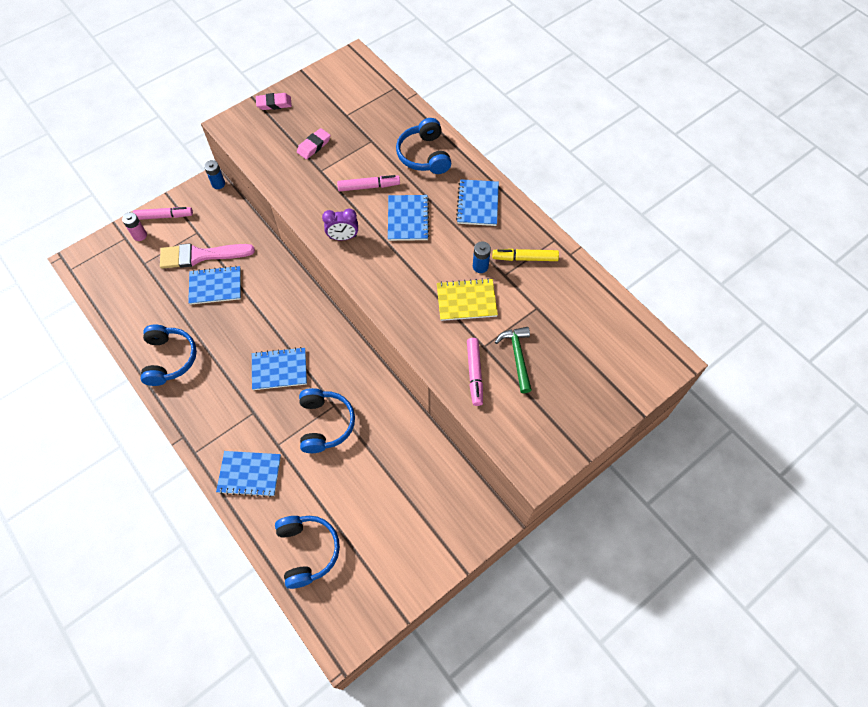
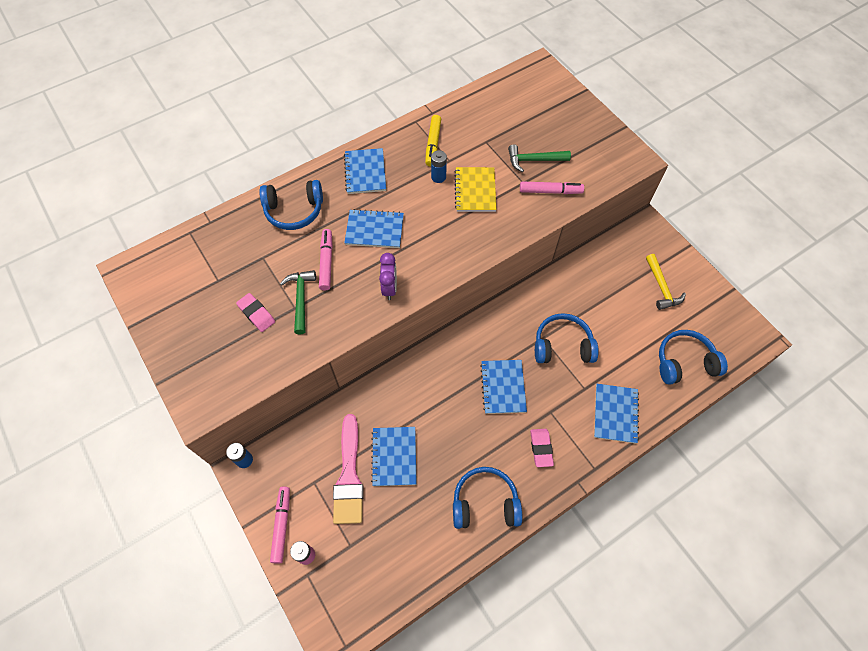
camera: 85 degrees left, 0 degrees up
pink eraser [256,93,292,110] -> pink eraser moved to [530,429,554,467]
blue notebook [456,179,499,226] -> blue notebook turned 75 degrees clockwise [344,148,386,194]
none -> green hammer [280,270,316,335]
none -> yellow hammer [646,254,686,310]

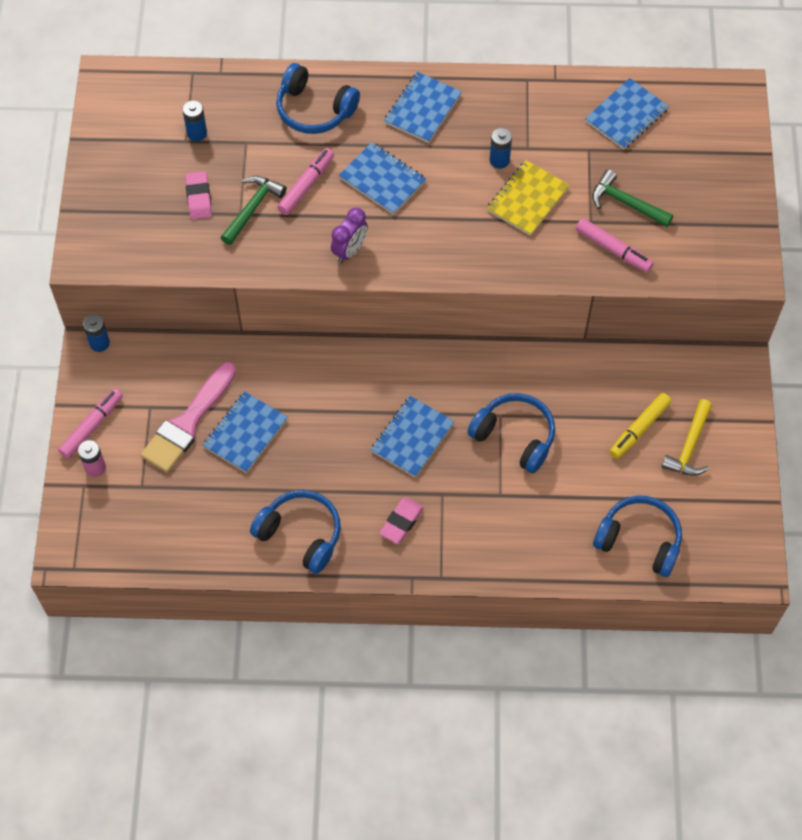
camera: 35 degrees right, 0 degrees up
yellow marker [425,115,441,166] -> yellow marker moved to [610,393,671,459]
blue notebook [594,384,639,444] -> blue notebook moved to [585,78,669,149]
none -> blue battery [182,100,207,141]

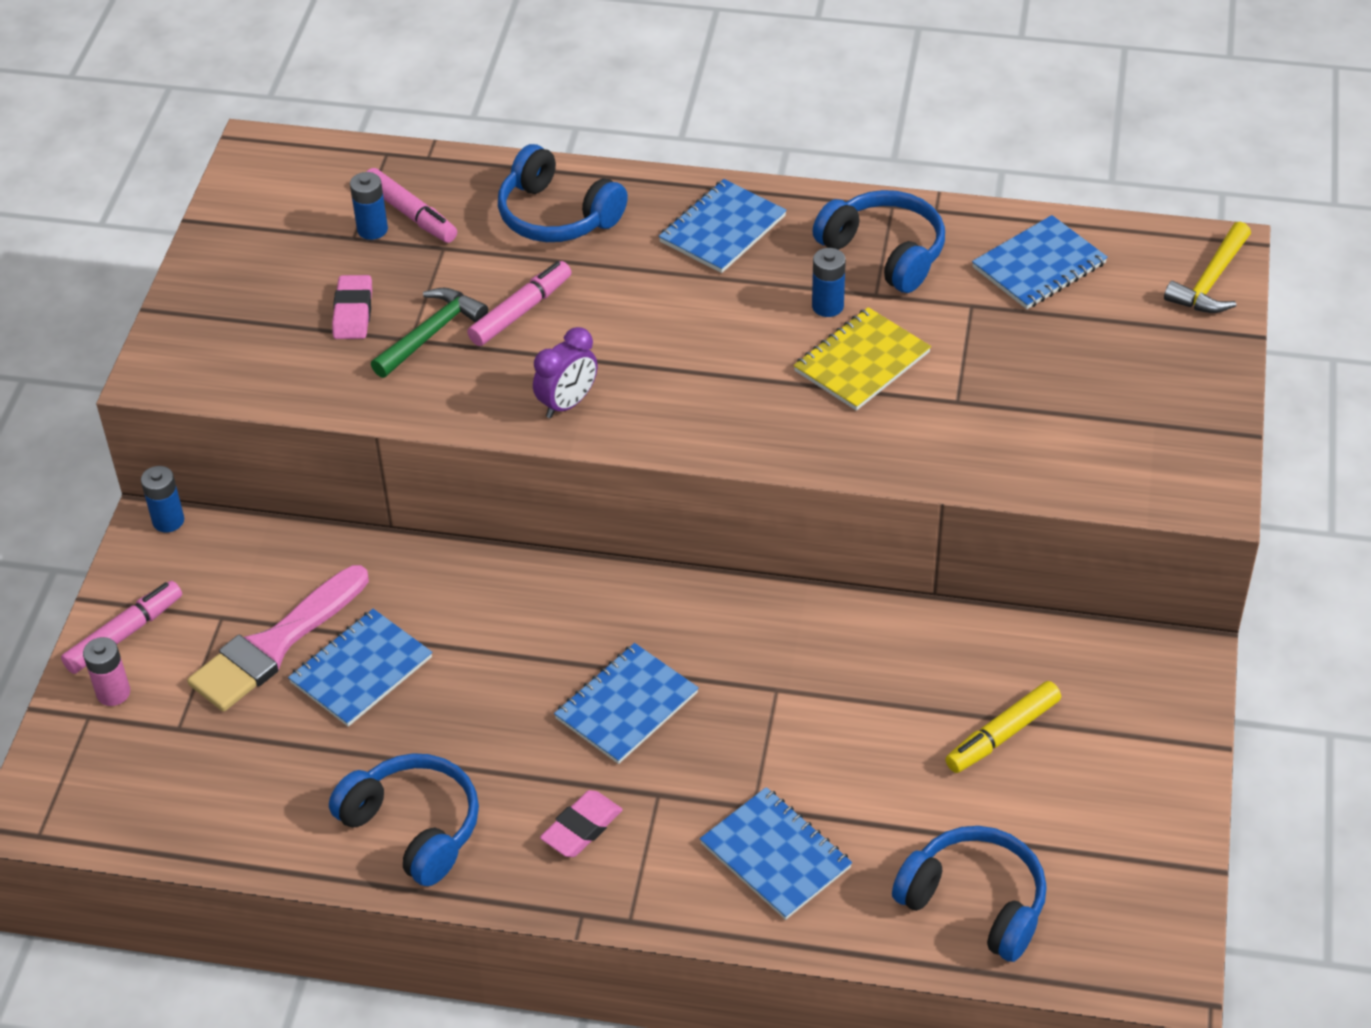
camera: 10 degrees right, 15 degrees down
blue notebook [339,142,426,215] -> blue notebook moved to [700,787,852,920]
blue headphones [467,393,555,473] -> blue headphones moved to [813,190,945,293]
pink marker [576,218,653,272] -> pink marker moved to [366,168,457,243]
green hammer [592,169,673,227] -> none
yellow hammer [661,399,712,476] -> yellow hammer moved to [1164,222,1251,313]

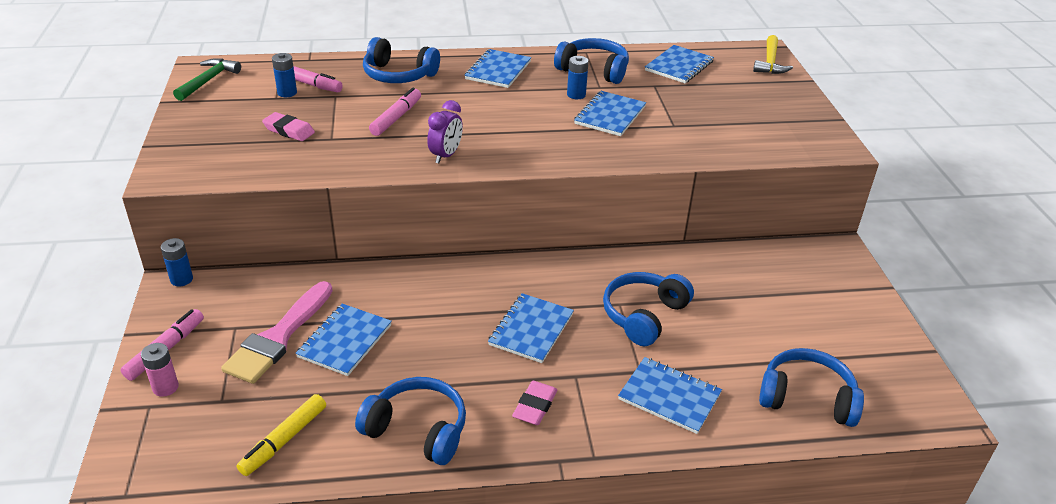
camera: 20 degrees left, 10 degrees down
pink eraser [332,275,372,339] -> pink eraser turned 45 degrees counterclockwise [262,112,315,141]
green hammer [371,288,488,378] -> green hammer moved to [173,58,241,101]
yellow notebook [794,307,931,411] -> blue notebook [574,91,646,136]
yellow marker [945,681,1061,773] -> yellow marker moved to [236,394,326,476]
none -> blue headphones [603,272,694,346]

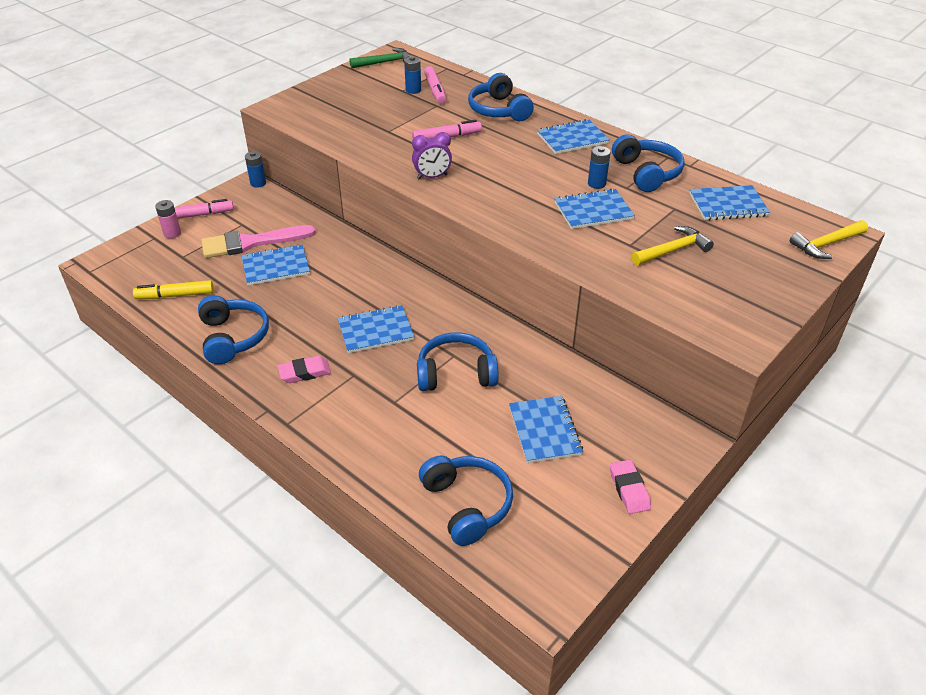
camera: 50 degrees right, 5 degrees up
pink eraser [262,112,315,141] -> pink eraser moved to [610,460,651,514]
blue notebook [618,357,722,434] -> blue notebook moved to [509,396,583,463]
none -> yellow hammer [632,226,714,265]

